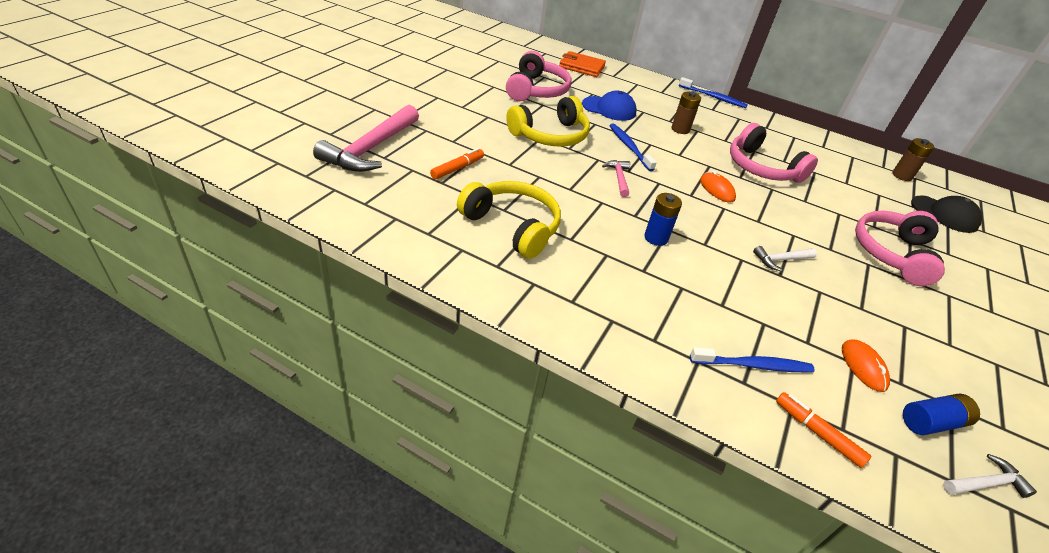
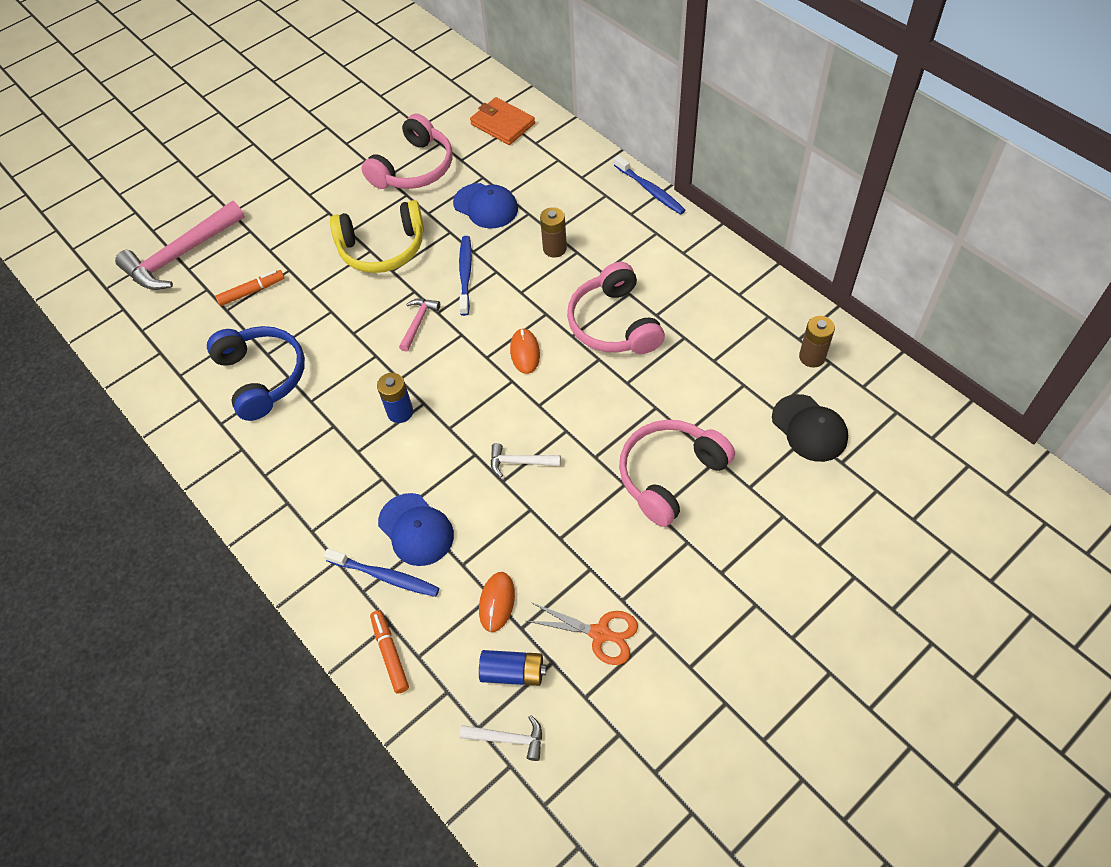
camera: 30 degrees right, 15 degrees up
yellow headphones [457,181,561,259] -> blue headphones [207,326,305,421]
none -> blue cap [378,493,454,566]
none -> orange scissors [527,603,638,665]

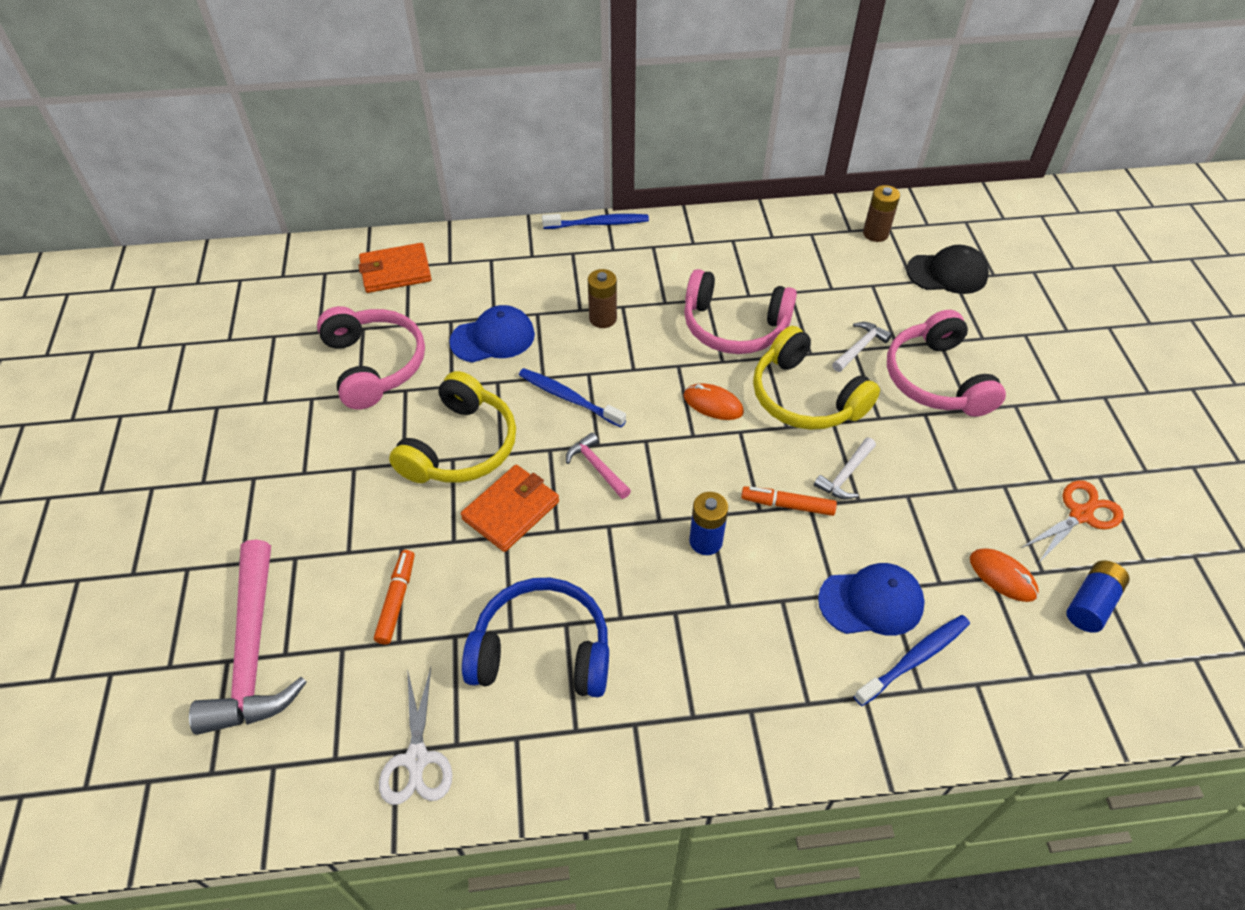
camera: 60 degrees left, 5 degrees down
orange marker [370,610,409,694] -> orange marker moved to [741,486,837,516]
white hammer [460,715,542,761] -> white hammer moved to [832,322,892,372]
none -> white scissors [379,667,452,805]
none -> orange wallet [461,465,559,552]
none -> yellow headphones [753,326,880,430]

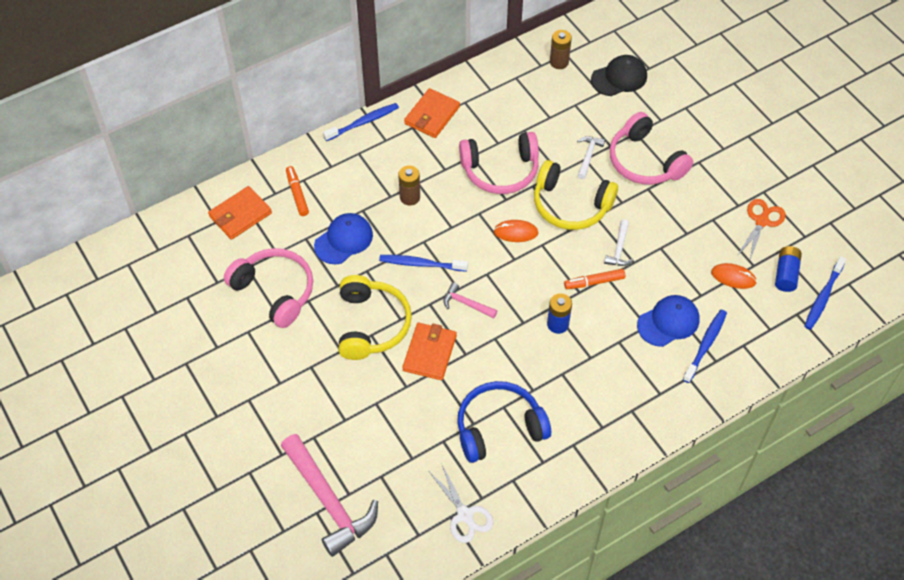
camera: 25 degrees left, 5 degrees up
orange marker [374,550,415,645] -> orange marker moved to [286,166,309,216]
none -> orange wallet [404,88,460,138]
none -> blue toothbrush [804,256,846,330]

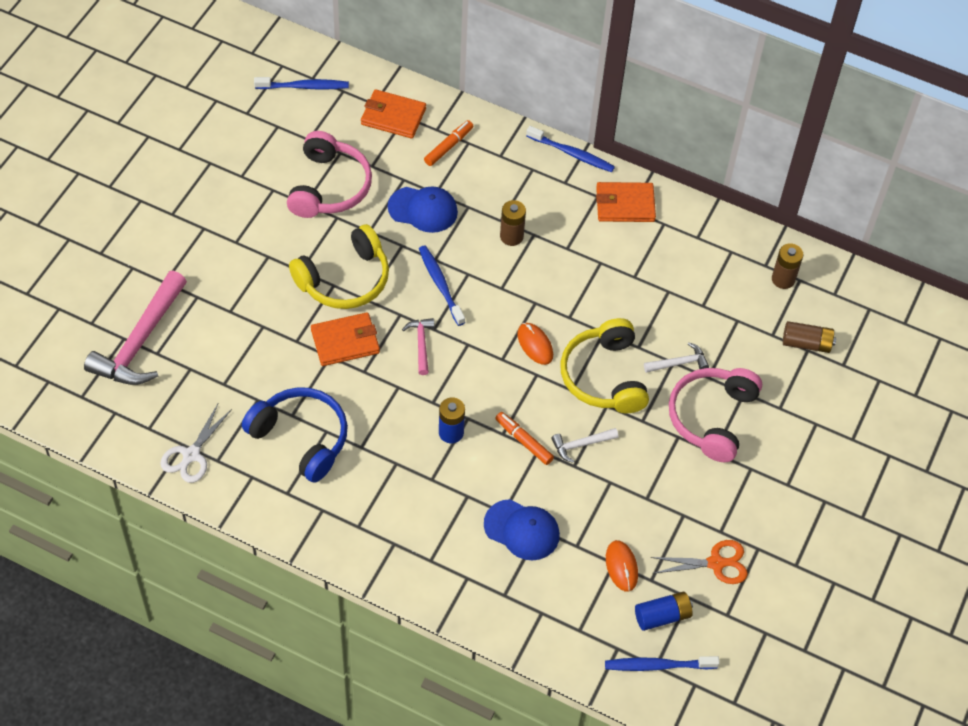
camera: 55 degrees right, 0 degrees up
pink headphones [459,132,539,194] -> none
black cap [591,55,647,96] -> brown battery [783,321,836,353]
blue toothbrush [683,310,727,383] -> blue toothbrush moved to [254,77,349,90]

